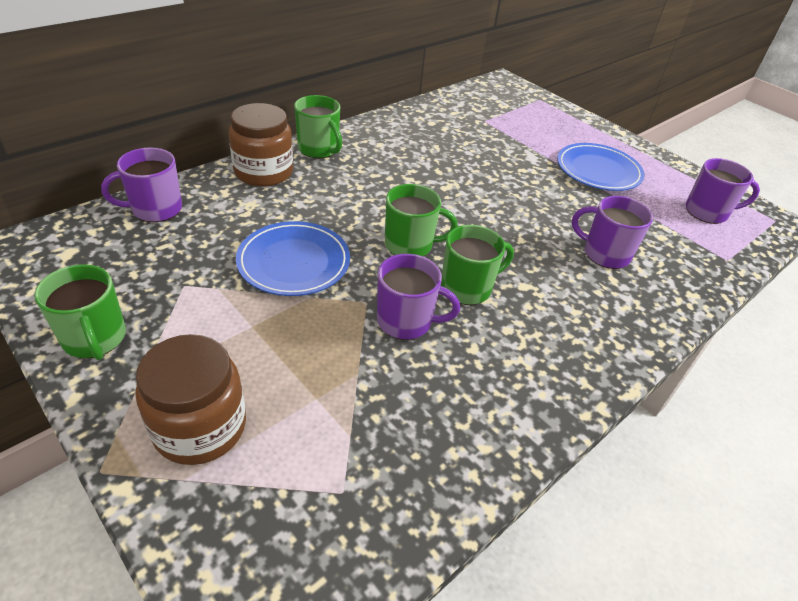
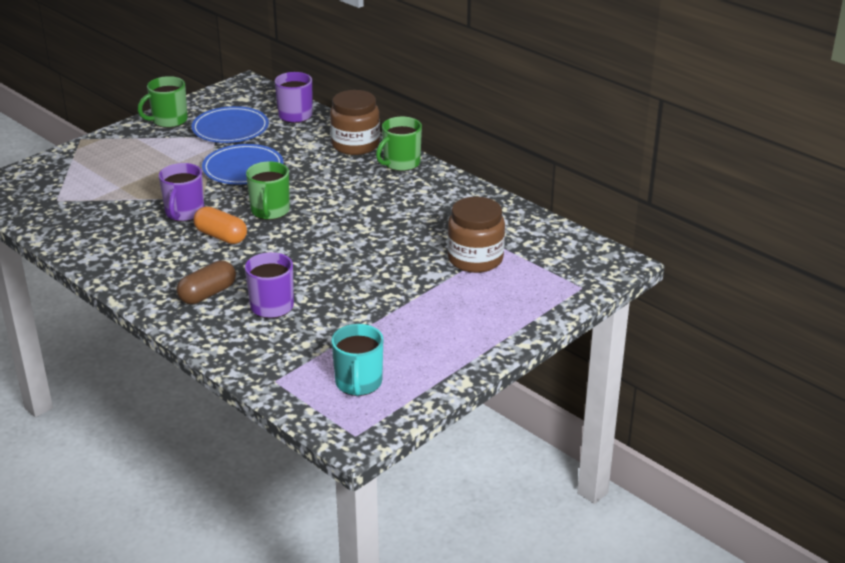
camera: 90 degrees right, 10 degrees down
brown jar [135,334,246,465] -> brown jar moved to [447,197,505,273]
green mug [441,225,514,305] -> orange capsule [194,206,247,244]
blue plate [557,143,644,191] -> blue plate moved to [191,106,269,143]
purple mug [686,158,760,224] -> turquoise mug [331,324,383,396]
none -> brown capsule [177,260,236,304]

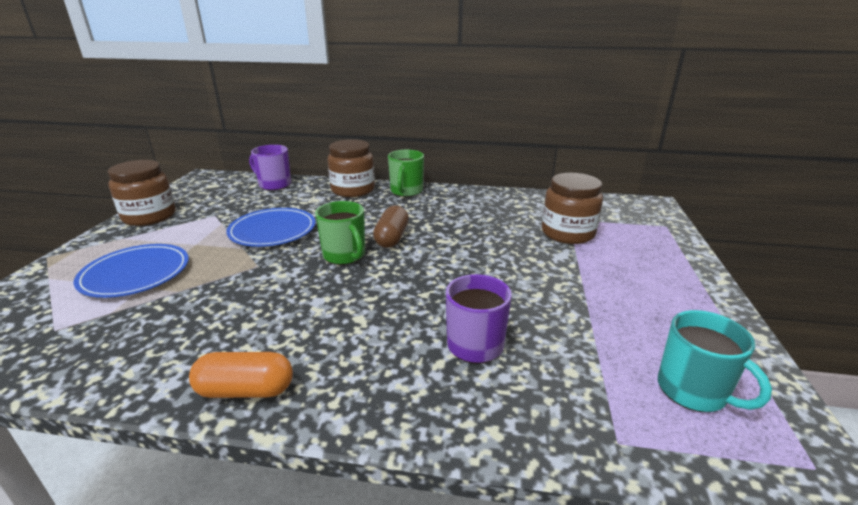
camera: 35 degrees left, 5 degrees down
green mug [138,76,188,128] -> brown jar [108,160,175,226]
purple mug [159,163,204,221] -> none
brown capsule [177,260,236,304] -> brown capsule moved to [373,205,409,248]
blue plate [191,106,269,143] -> blue plate moved to [74,244,189,298]
orange capsule [194,206,247,244] -> orange capsule moved to [189,352,293,398]

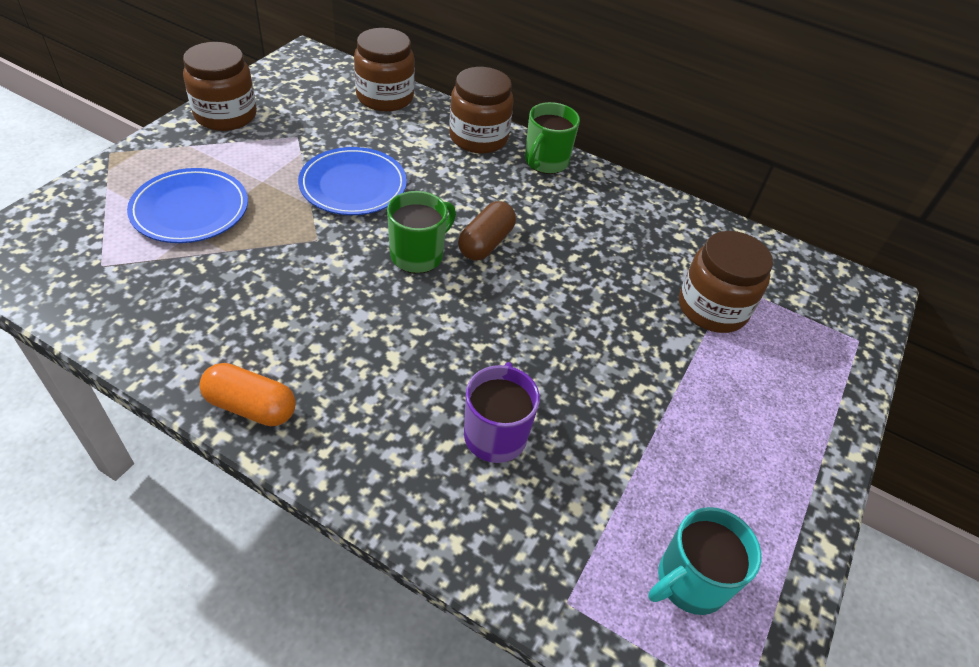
camera: 15 degrees right, 20 degrees up
purple mug [249,145,291,190] -> brown jar [354,28,415,112]
green mug [315,201,365,265] -> green mug turned 120 degrees counterclockwise [387,191,456,273]
turquoise mug [658,310,772,412] -> turquoise mug turned 75 degrees clockwise [648,507,762,615]

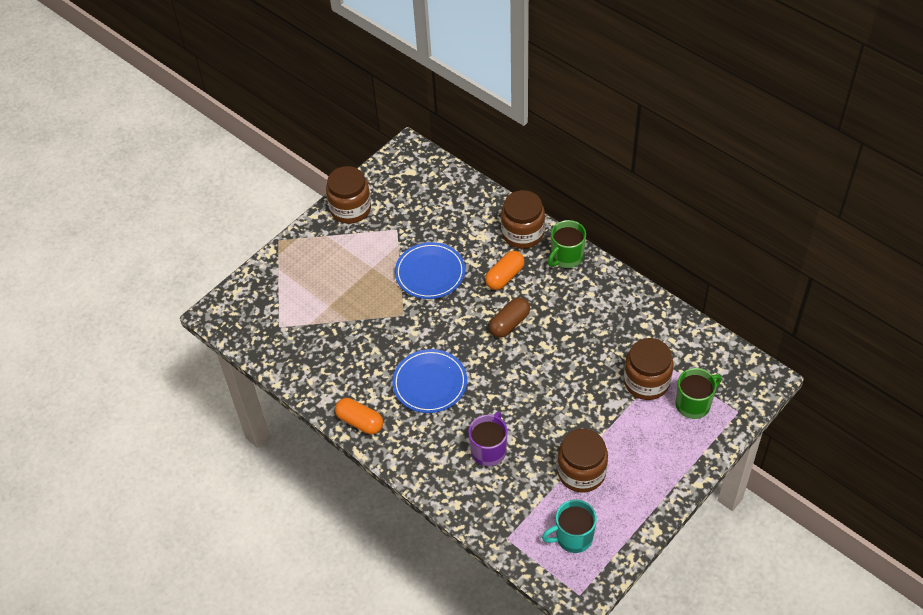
camera: 20 degrees right, 5 degrees up
blue plate [127,168,248,243] -> blue plate moved to [392,349,467,413]
brown jar [354,28,415,112] -> brown jar moved to [557,429,608,493]
green mug [387,191,456,273] -> green mug moved to [676,368,722,419]
none -> orange capsule [485,251,525,290]

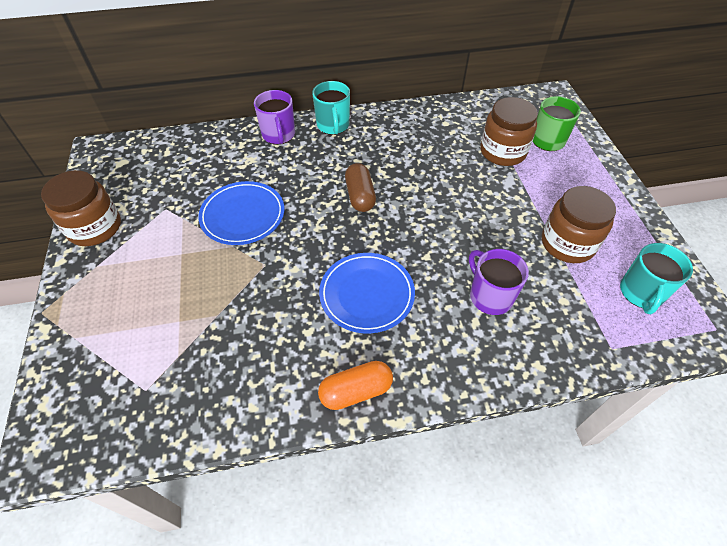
camera: 55 degrees left, 0 degrees up
orange capsule [485,251,525,290] -> none
brown jar [501,190,545,249] -> purple mug [254,90,295,144]
green mug [548,220,586,268] -> turquoise mug [312,81,350,135]

